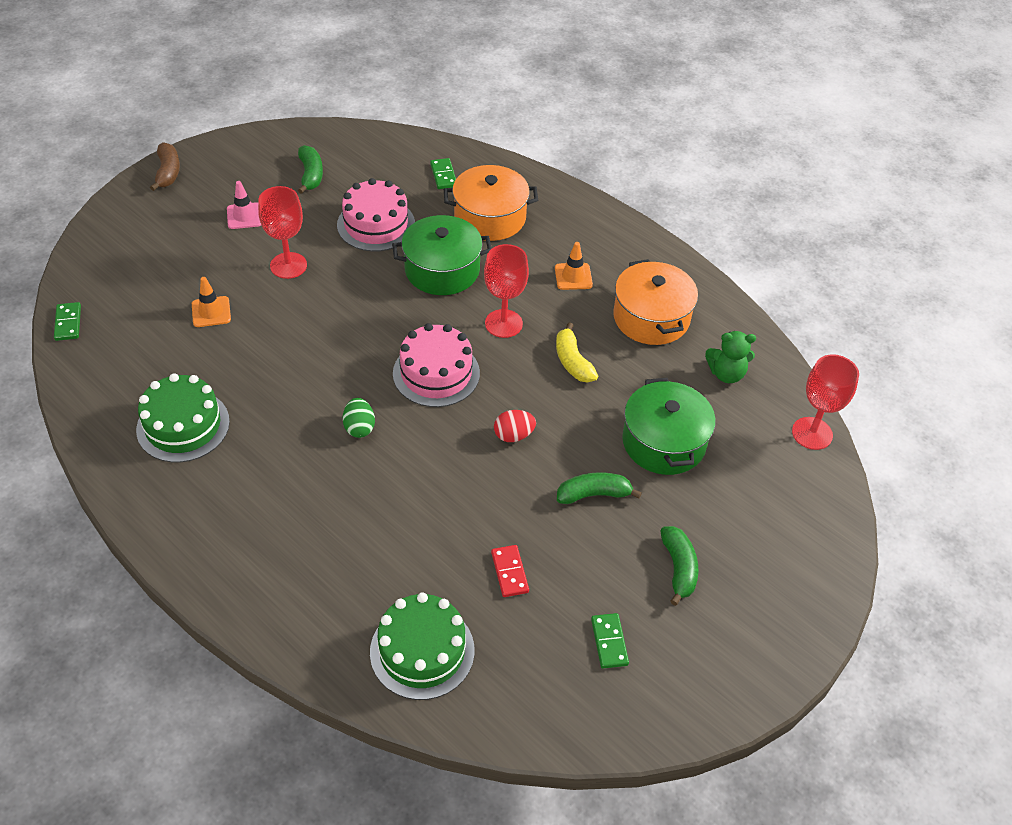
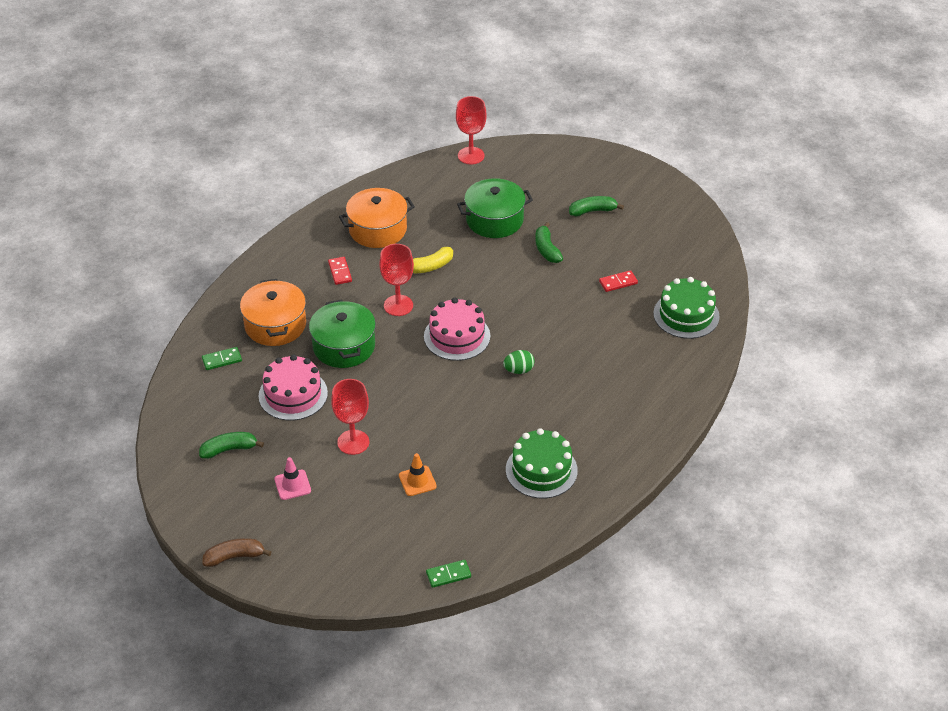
camera: 95 degrees left, 5 degrees down
red egg [494,410,536,442] -> none
orange traffic cone [555,242,593,290] -> red domino [328,257,352,285]
green domino [591,613,629,669] -> none
green teddy bear [705,331,756,383] -> none

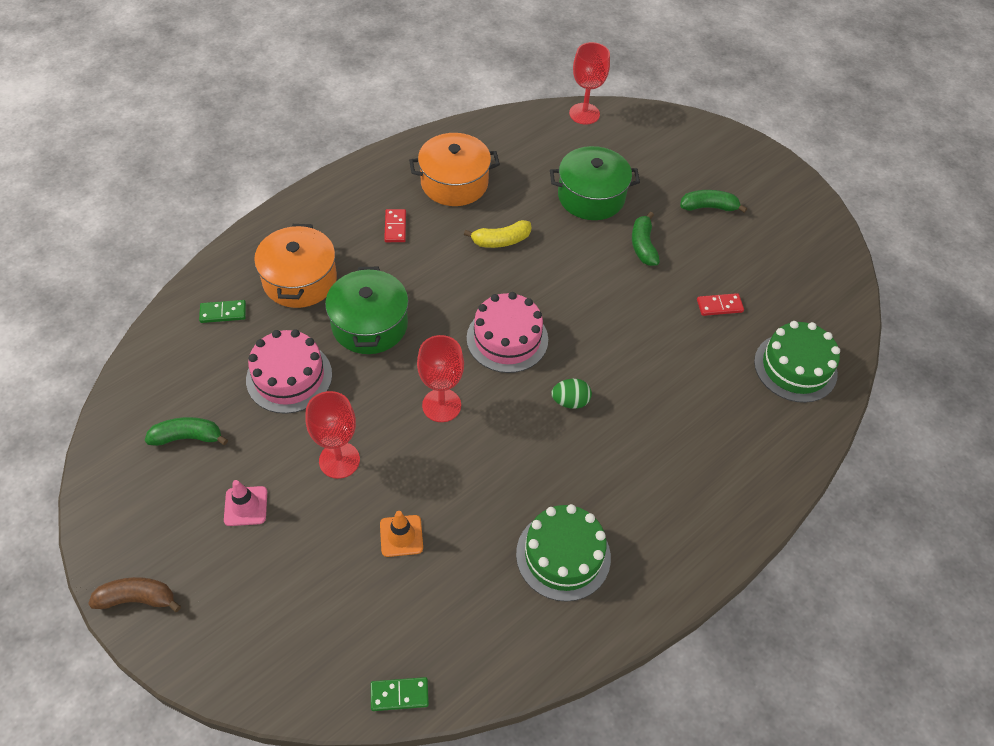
camera: 10 degrees right, 10 degrees up
red goblet [379,244,414,316] -> red goblet moved to [417,335,464,422]

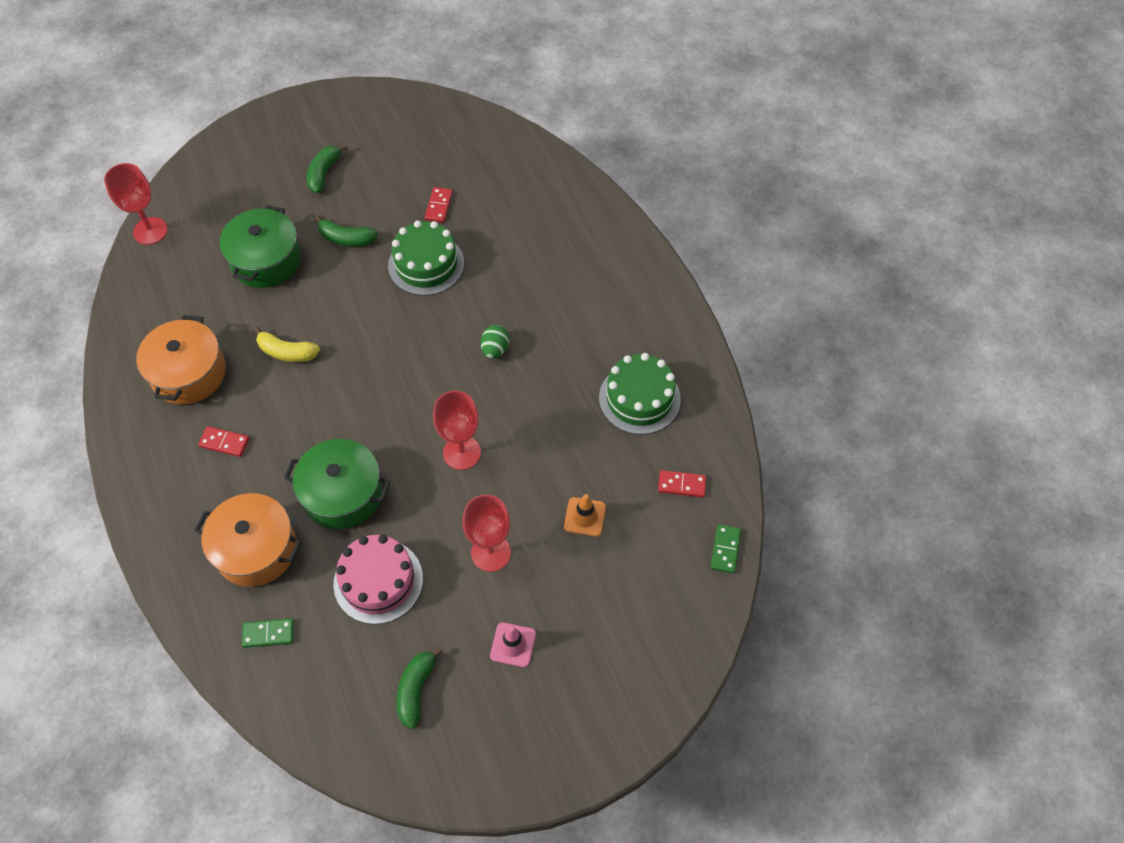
camera: 70 degrees left, 5 degrees up
brown banana [88,577,181,612] -> none
green domino [199,300,246,323] -> green domino turned 75 degrees clockwise [242,619,294,648]
yellow banana [464,220,531,248] -> yellow banana turned 105 degrees clockwise [254,327,320,362]
pink cake [467,292,548,373] -> none
green cake [754,321,840,403] -> green cake moved to [388,220,464,296]
none -> red domino [658,470,706,498]

